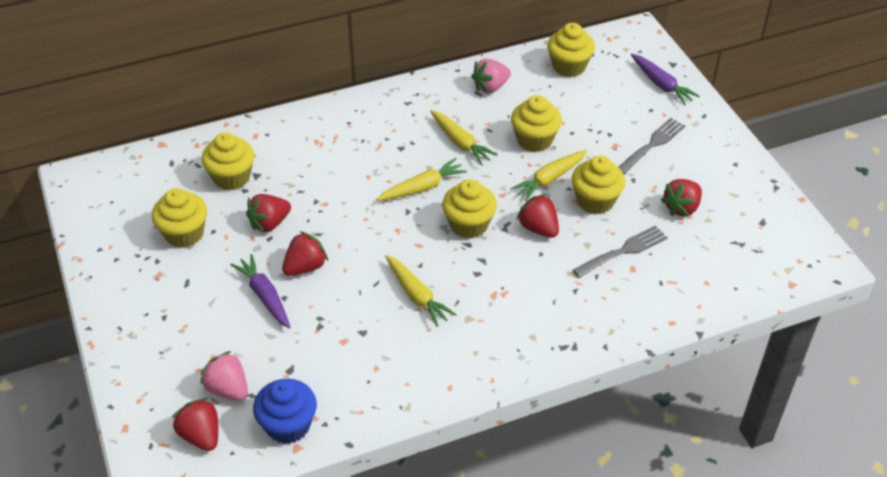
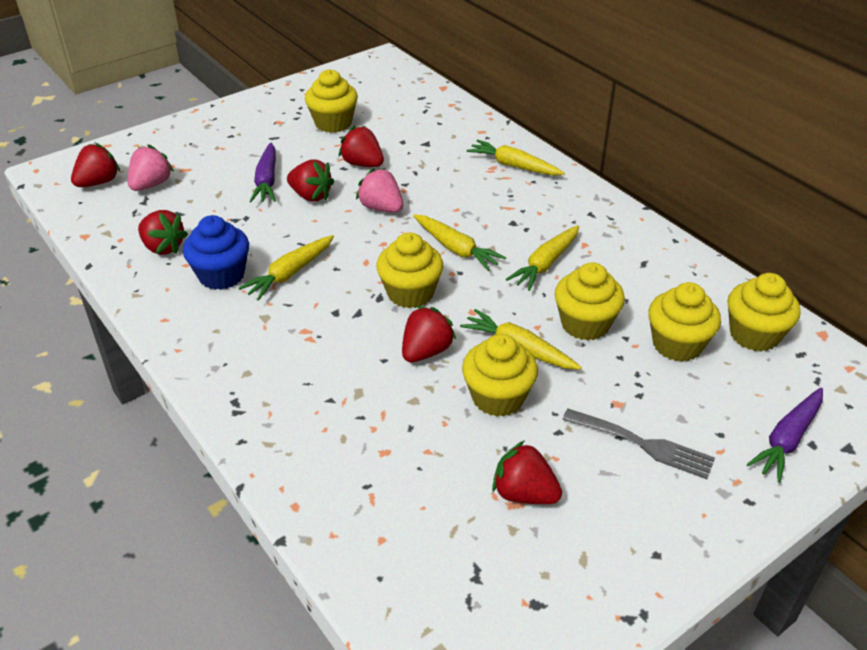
camera: 75 degrees right, 5 degrees down
yellow cupcake [201,132,254,190] -> yellow cupcake moved to [648,282,721,362]
purple carrot [230,254,291,328] -> purple carrot turned 135 degrees clockwise [249,142,276,203]
blue cupcake [253,379,317,444] -> blue cupcake moved to [183,215,249,290]
pink strawberry [471,59,511,93] -> pink strawberry moved to [356,168,403,212]
grey fork [573,225,668,278] -> none
none -> red strawberry [138,210,188,255]
none -> yellow carrot [466,139,565,175]

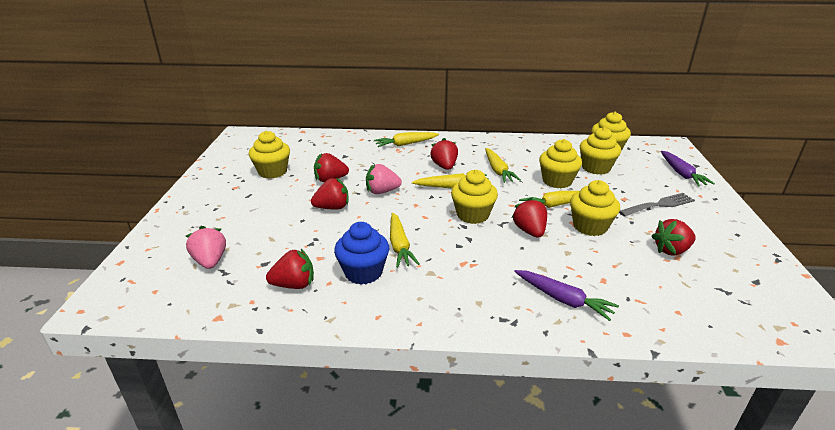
camera: 50 degrees left, 10 degrees down
red strawberry [71,143,120,187] -> red strawberry moved to [430,138,458,170]
purple carrot [249,142,276,203] -> purple carrot moved to [514,270,619,321]

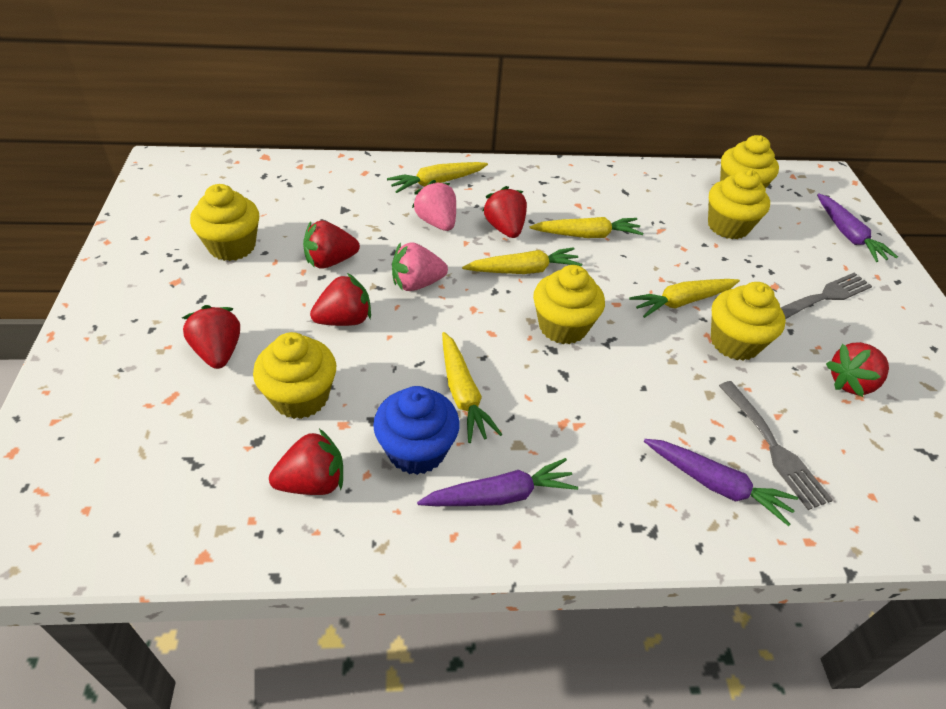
camera: 10 degrees left, 15 degrees up
pink strawberry [186,226,226,269] -> pink strawberry moved to [412,180,456,231]
yellow carrot [485,148,521,183] -> yellow carrot turned 75 degrees counterclockwise [530,217,643,238]
red strawberry [511,198,547,238] -> red strawberry moved to [182,305,240,369]
yellow cupcake [539,139,582,188] -> yellow cupcake moved to [253,332,336,419]
none -> purple carrot [417,458,578,506]
none -> grey fork [719,381,833,510]

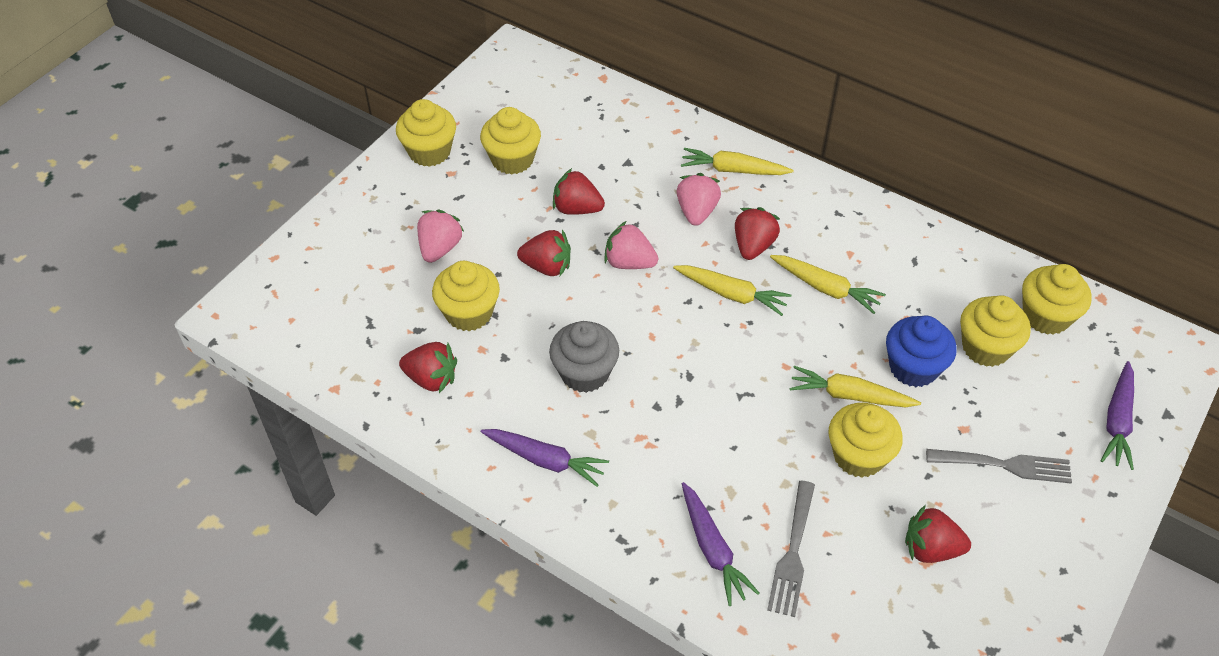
camera: 40 degrees right, 5 degrees up
red strawberry [182,305,240,369] -> pink strawberry [417,210,464,263]
blue cupcake [373,386,460,475] -> blue cupcake moved to [886,316,957,387]
yellow carrot [442,332,502,443] -> grey cupcake [549,321,619,393]
yellow cupcake [533,265,605,344] -> yellow cupcake moved to [396,99,456,167]

